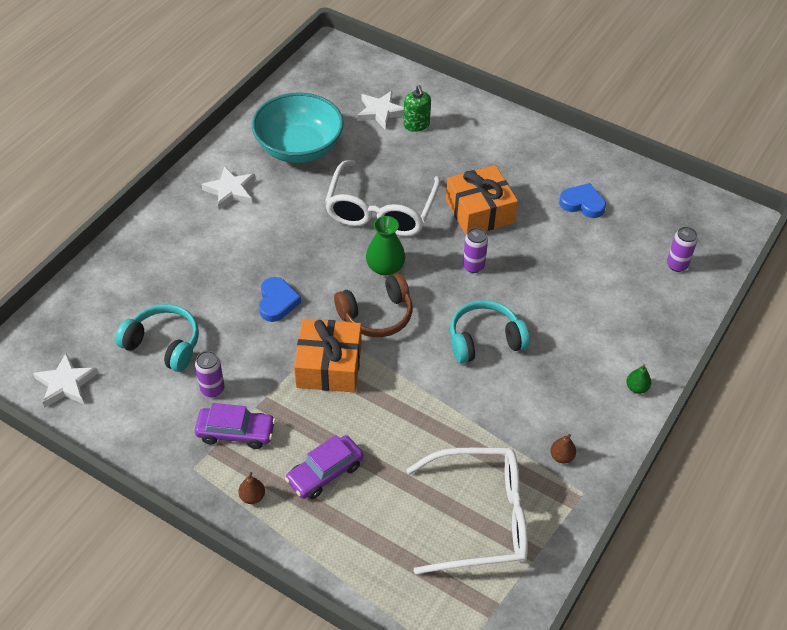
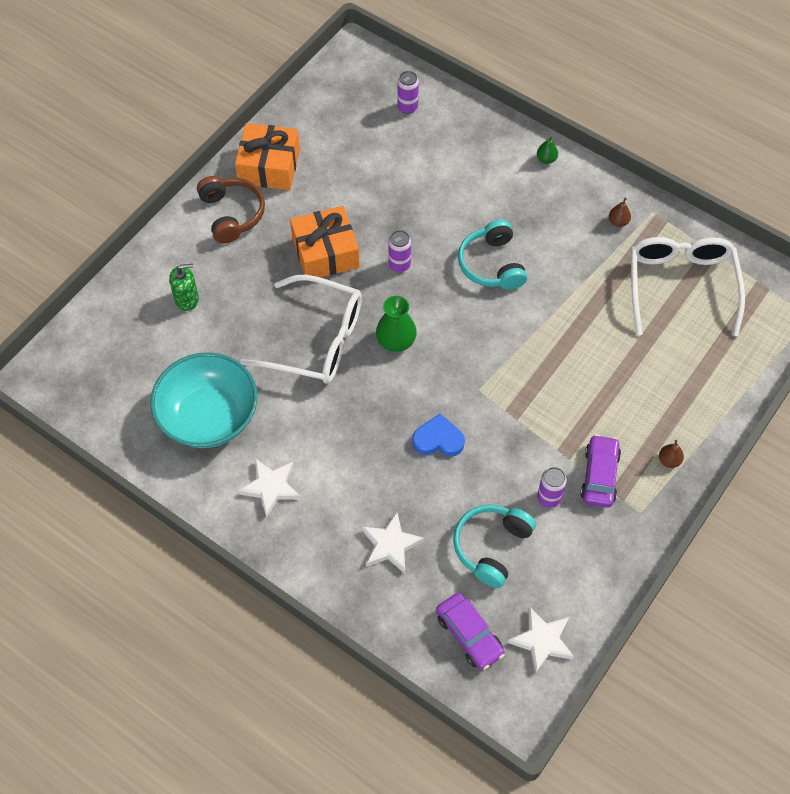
camera: 85 degrees left, 10 degrees up
purple car [285,435,363,499] -> purple car moved to [436,592,505,670]
orange gift [294,319,362,392] -> orange gift moved to [235,123,300,190]
brown headphones [334,273,413,337] -> brown headphones moved to [197,176,265,244]
white star [357,91,404,130] -> white star moved to [361,512,424,574]
blue heart [559,183,606,218] -> none

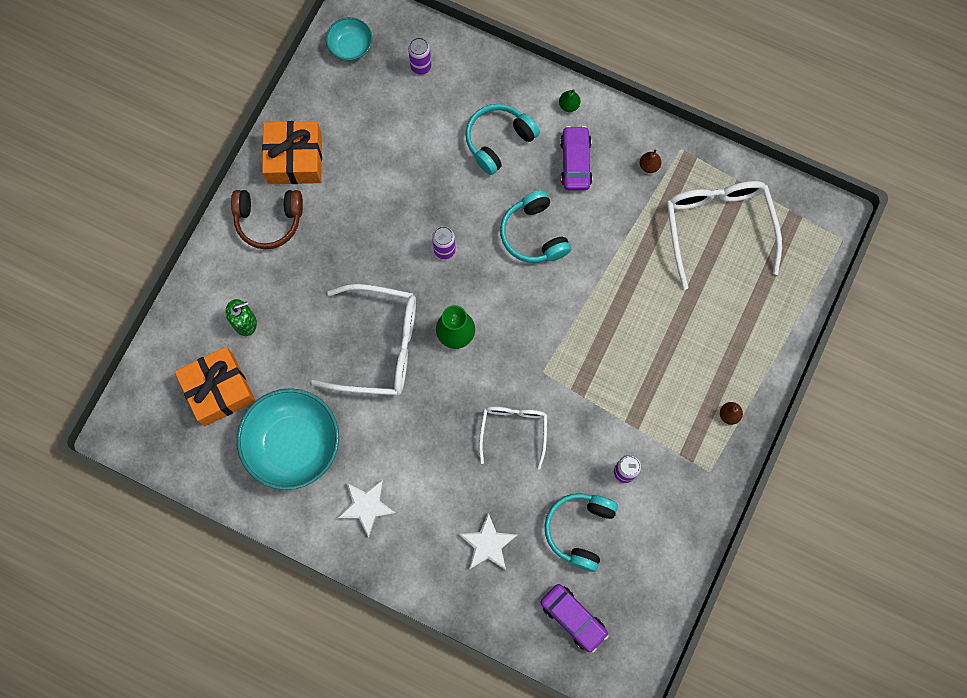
camera: 10 degrees left, 15 degrees up
brown headphones [197,176,265,244] -> brown headphones turned 120 degrees clockwise [231,190,303,249]
orange gift [290,206,360,281] -> orange gift moved to [175,347,255,426]
blue heart [412,414,465,457] -> white glasses [479,406,547,470]
white star [508,607,574,674] -> none
purple car [580,434,621,507] -> purple car moved to [560,126,592,190]
none -> turquoise bowl [326,17,372,61]
none -> turquoise headphones [465,104,540,175]

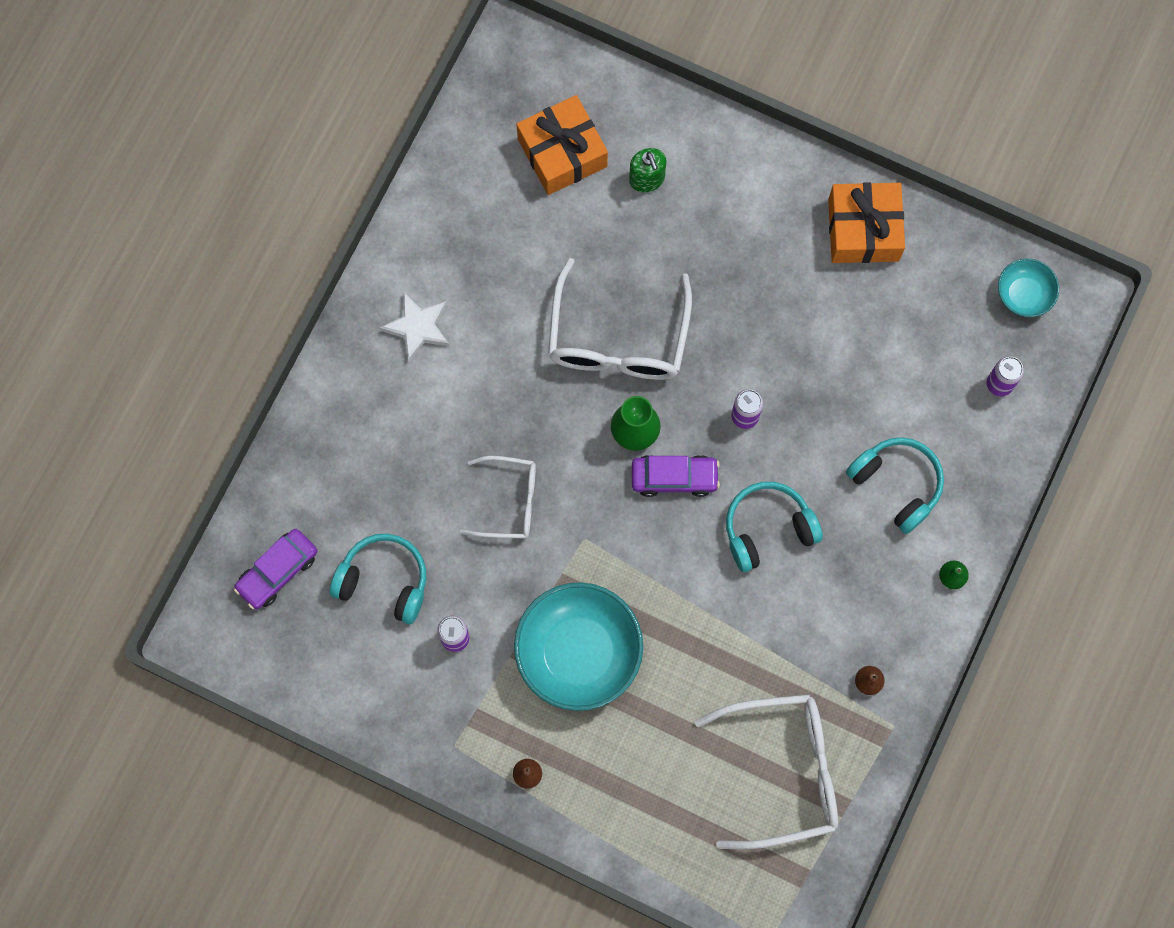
camera: 90 degrees right, 0 degrees up
brown headphones [231,190,303,249] -> none
turquoise bowl [237,388,339,490] -> turquoise bowl moved to [514,582,643,711]
white star [459,513,517,570] -> none
purple car [560,126,592,190] -> purple car moved to [632,455,720,497]

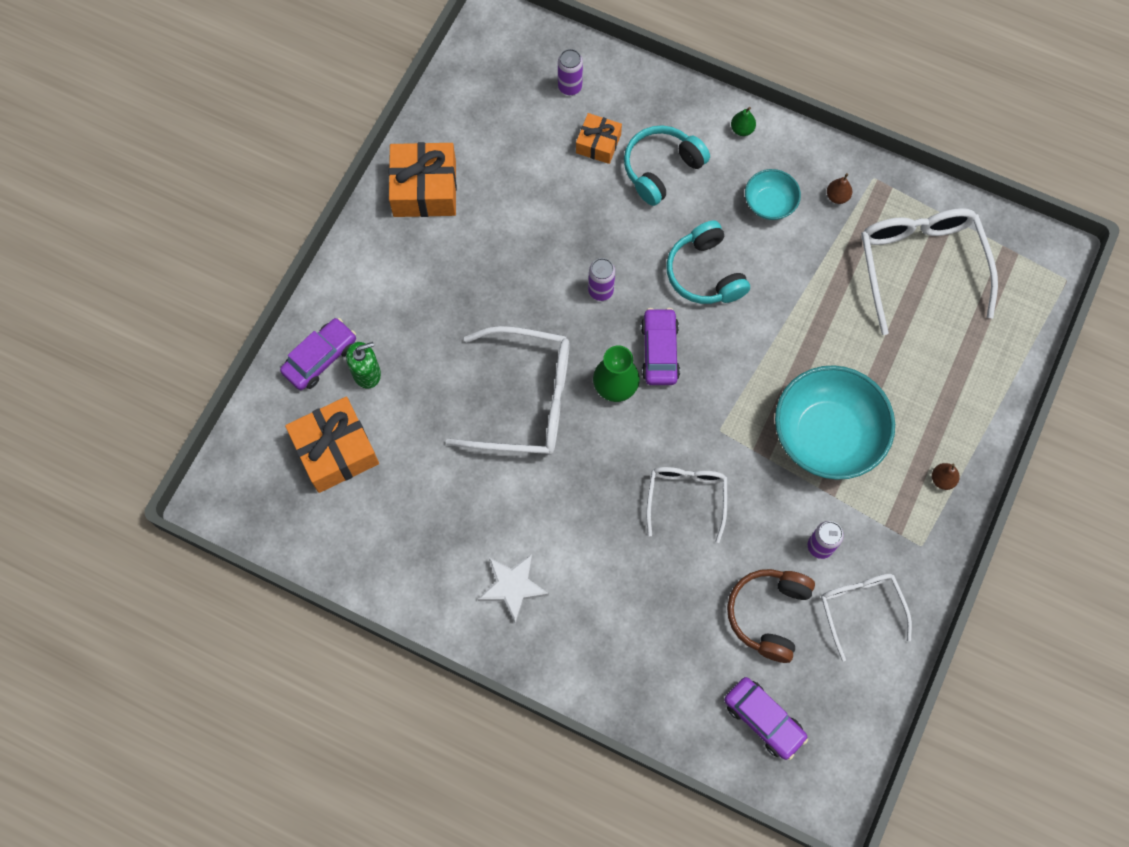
camera: 90 degrees left, 5 degrees down
turquoise headphones [330,534,426,624] -> brown headphones [727,569,815,663]
turquoise bowl [998,259,1059,317] -> turquoise bowl moved to [745,169,801,220]
none -> purple car [280,318,356,390]
none -> orange gift [576,113,622,164]
none -> white glasses [821,574,912,662]

